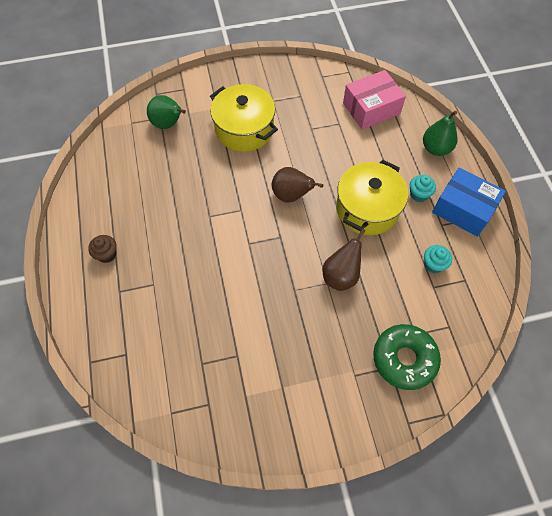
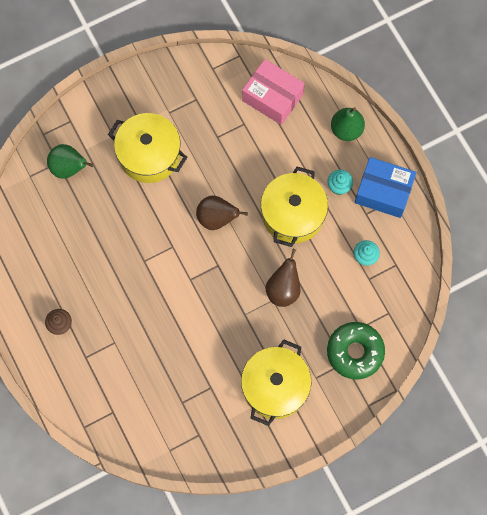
camera: 15 degrees left, 10 degrees up
pink box [343,70,406,130] -> pink box turned 75 degrees clockwise [242,59,305,125]
none -> yellow pot [241,339,312,426]

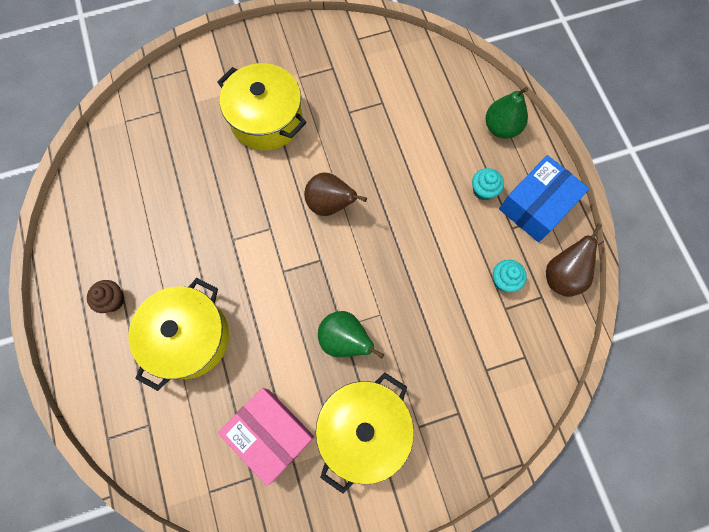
camera: 10 degrees right, 0 degrees up
green pear [47,144,94,178] -> green pear moved to [318,311,384,359]
pink box [242,59,305,125] -> pink box moved to [218,388,314,486]
yellow pot [261,167,328,247] -> yellow pot moved to [128,278,229,391]
brown pear [265,249,300,307] -> brown pear moved to [546,223,602,297]
green donut [327,322,385,379] -> none
blue box [355,157,416,218] -> blue box turned 75 degrees counterclockwise [499,155,589,242]

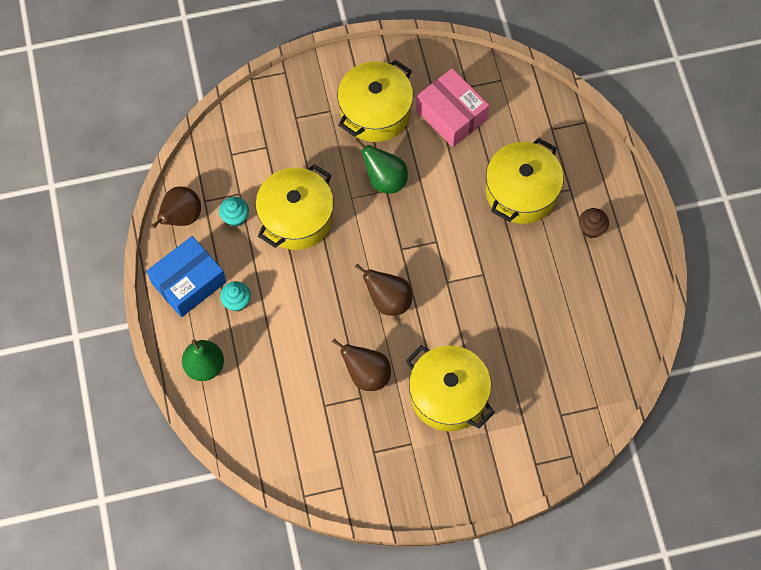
camera: 175 degrees left, 5 degrees down
none -> yellow pot [255,164,334,250]
none -> brown pear [332,338,391,391]

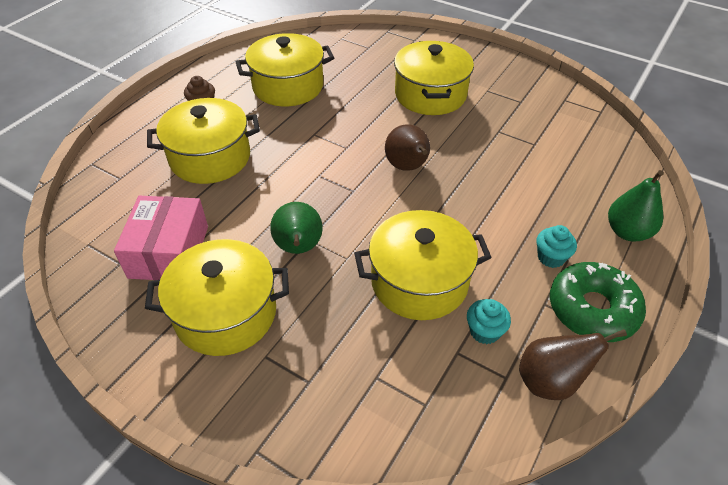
camera: 135 degrees left, 20 degrees down
blue box [146,236,226,317] -> green donut [550,262,646,342]
brown pear [332,338,391,391] -> none
none -> yellow pot [236,33,334,106]

